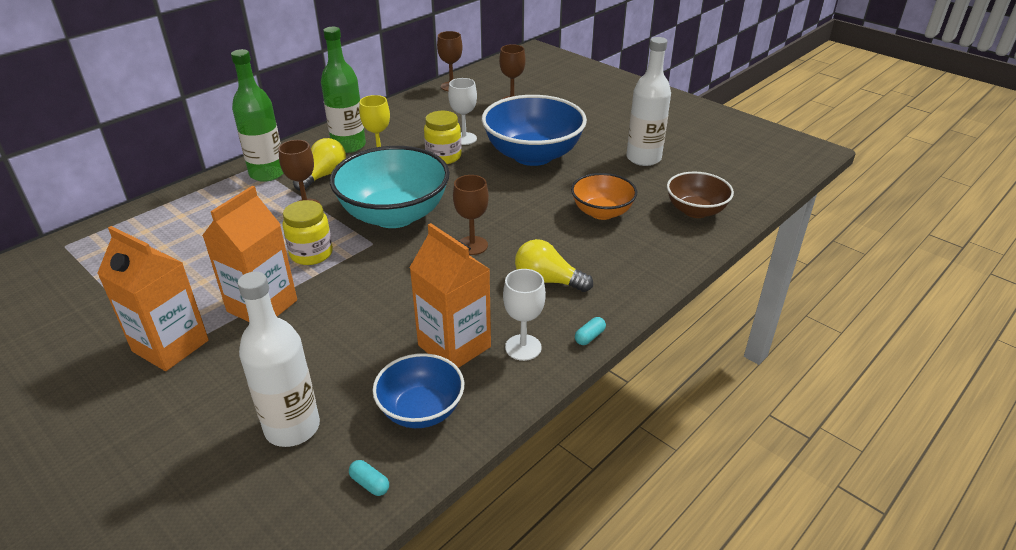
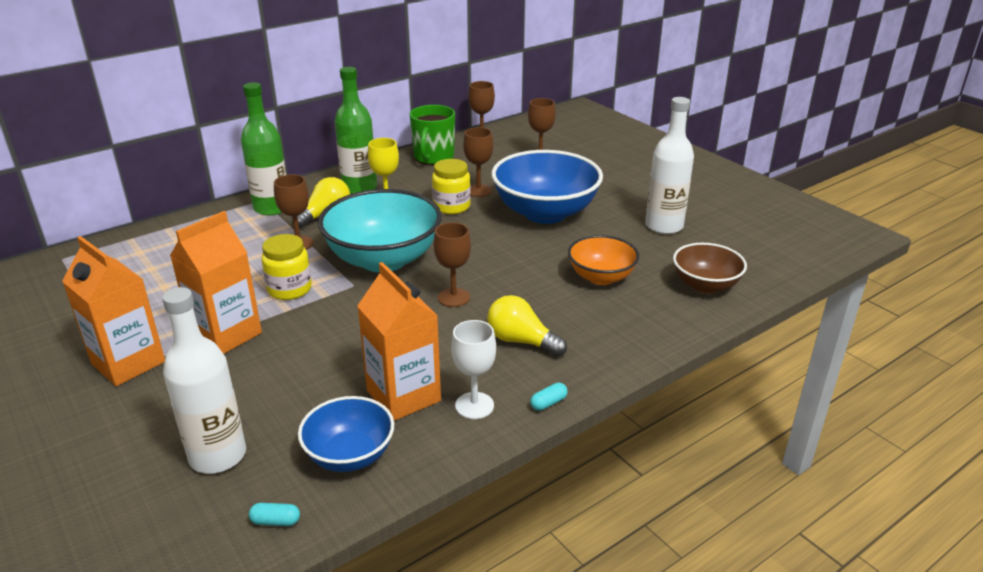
camera: 10 degrees right, 5 degrees down
turquoise capsule [349,460,389,496] -> turquoise capsule turned 45 degrees counterclockwise [249,503,300,526]
white goblet [448,78,477,145] -> brown goblet [463,127,493,197]
none -> green mug [410,105,455,165]

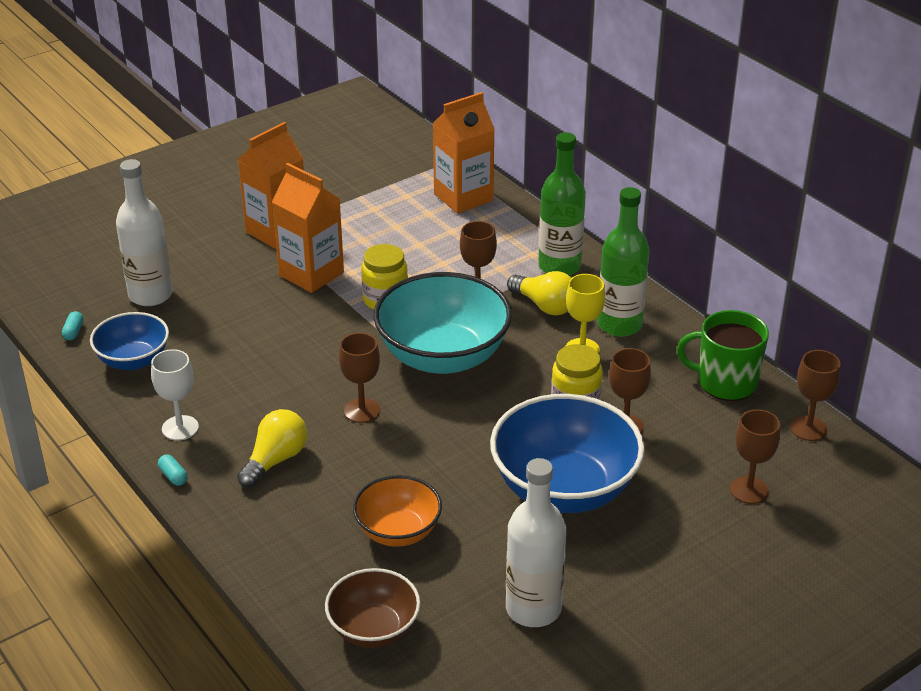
camera: 90 degrees right, 5 degrees up
orange carton [357,262,441,421] -> orange carton moved to [433,92,495,213]

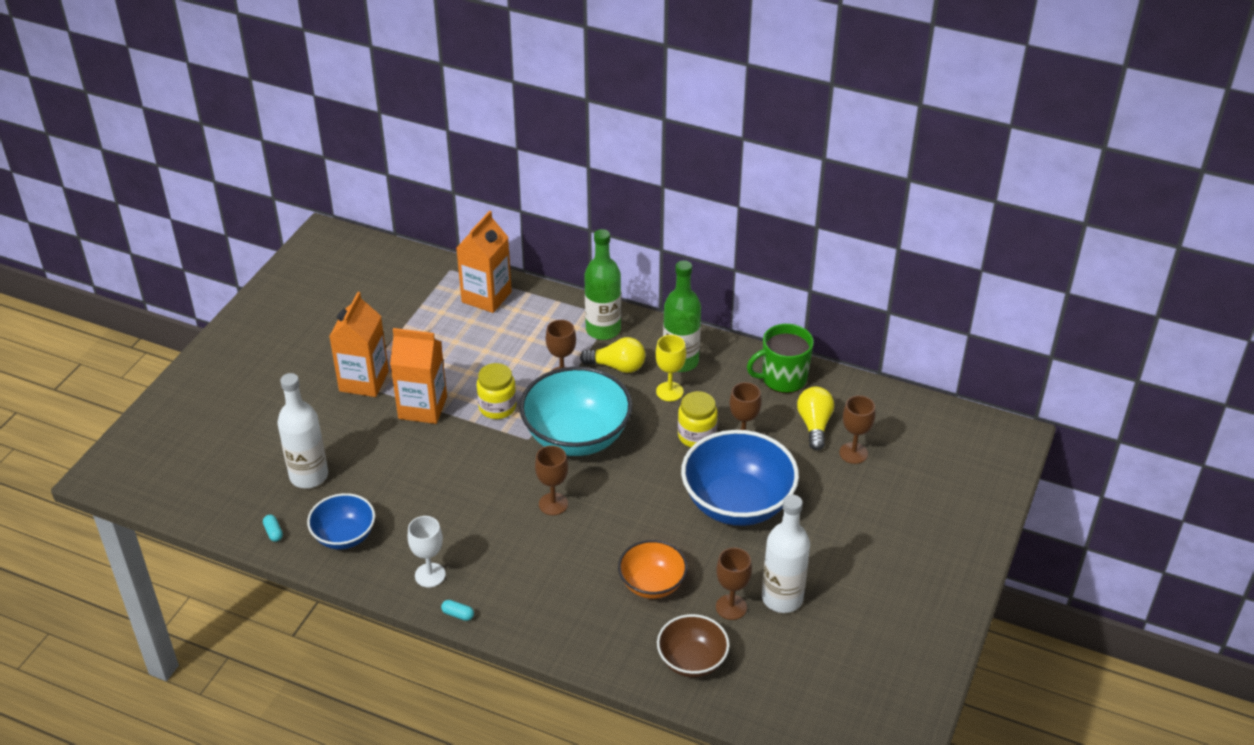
camera: 30 degrees left, 5 degrees up
yellow light bulb [237,409,307,488] -> yellow light bulb moved to [797,387,834,450]
brown goblet [790,350,840,441] -> brown goblet moved to [716,548,752,620]

